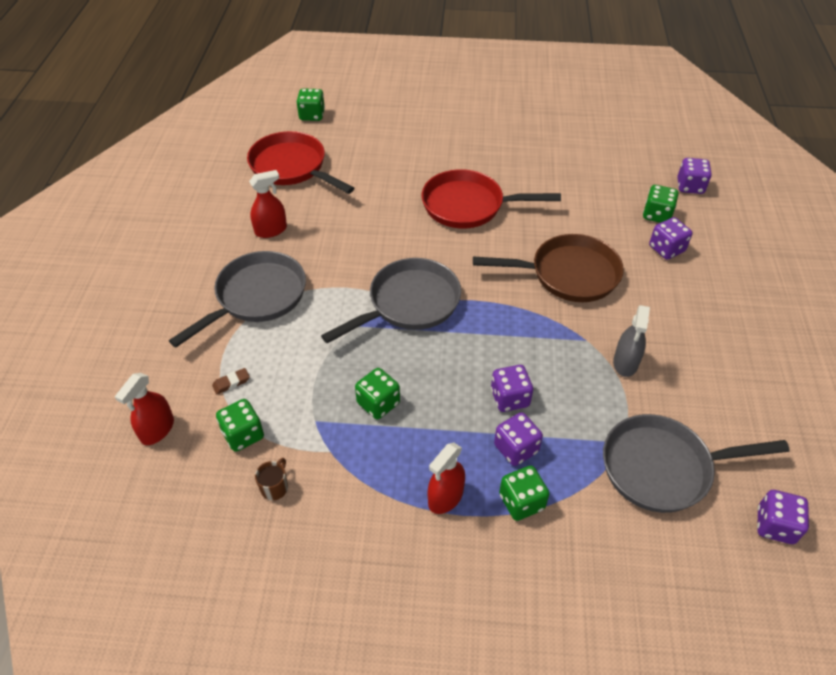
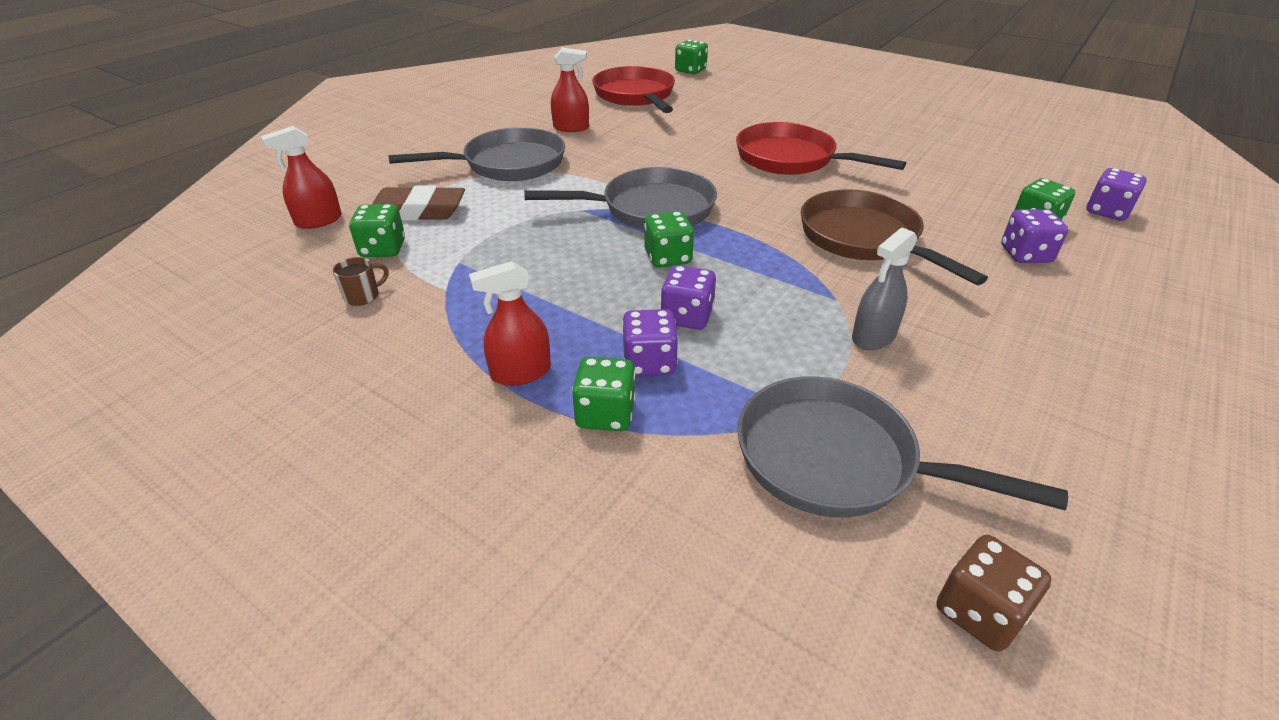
camera: 30 degrees right, 10 degrees down
brown eraser [212,368,250,394] -> brown eraser [372,185,465,221], size x2.33
green dice [355,368,400,419] -> green dice moved to [644,211,694,268]
brown pan [473,234,624,302] -> brown pan turned 150 degrees counterclockwise [801,189,988,285]
purple dice [757,490,809,544] -> brown dice [937,535,1051,652]

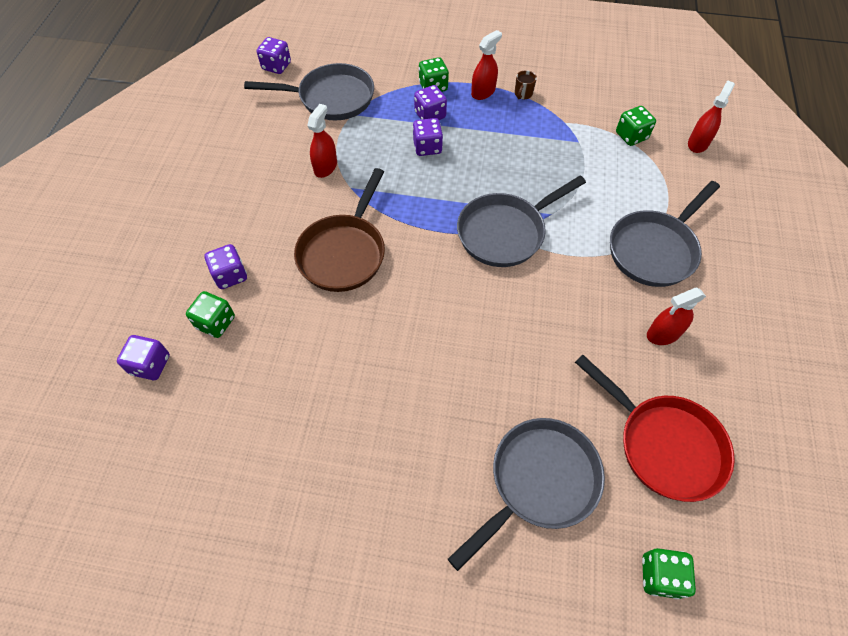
camera: 155 degrees right, 20 degrees up
brown mug [333,257,389,306] -> brown mug moved to [514,70,537,99]
brown eraser [372,185,465,221] -> none
green dice [644,211,694,268] -> none
red pan [736,122,906,175] -> none
brown pan [801,189,988,285] -> brown pan turned 75 degrees clockwise [294,168,385,292]
grey spray bottle [852,228,917,350] -> red spray bottle [307,104,337,178]
brown dice [937,535,1051,652] -> purple dice [257,37,291,74]
none -> grey pan [448,418,605,571]

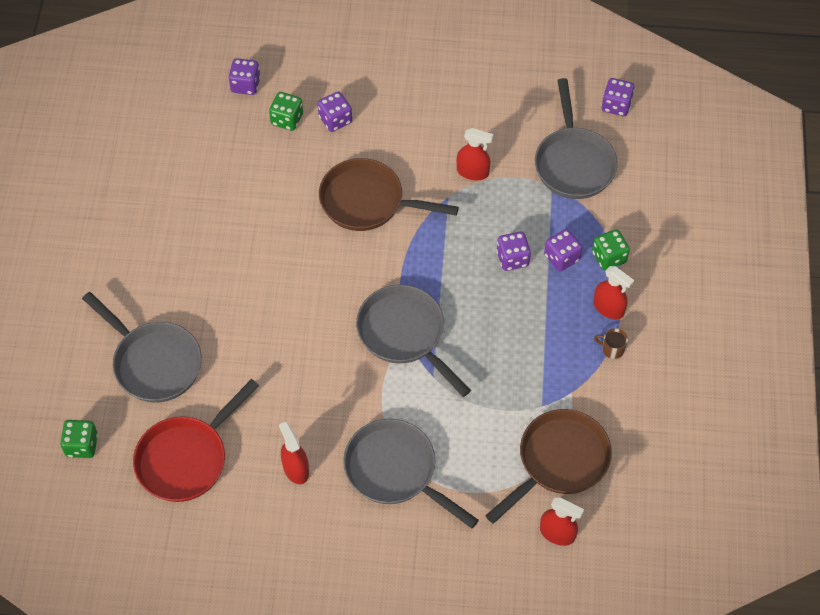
camera: 85 degrees right, 0 degrees up
green dice [616,106,656,146] -> brown pan [485,409,612,524]

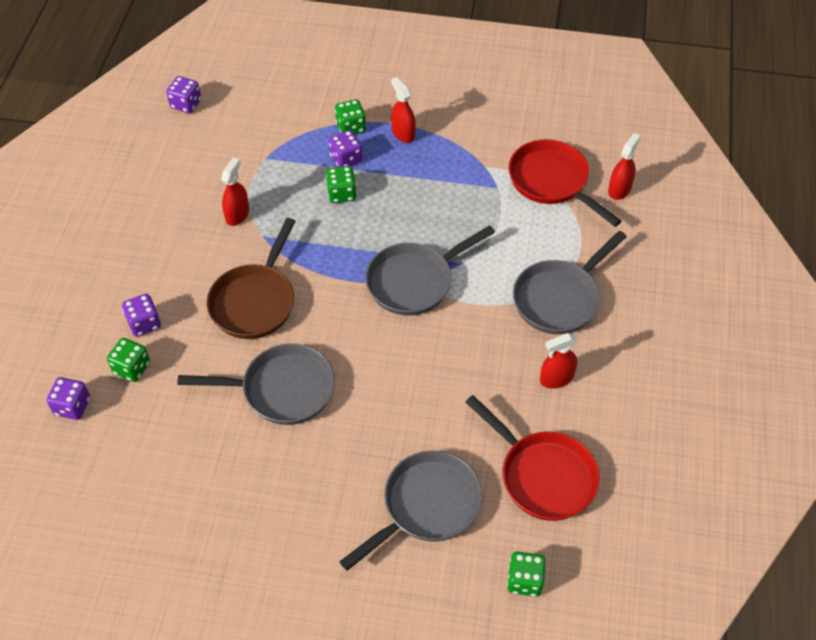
camera: 85 degrees left, 5 degrees down
brown pan [485,409,612,524] -> red pan [509,139,621,227]
purple dice [496,232,531,271] -> green dice [326,166,357,203]
grey pan [535,78,618,199] -> grey pan moved to [177,343,335,425]
red spray bottle [593,266,634,320] -> red spray bottle turned 75 degrees counterclockwise [391,77,416,143]
brown mug [594,328,628,359] -> none

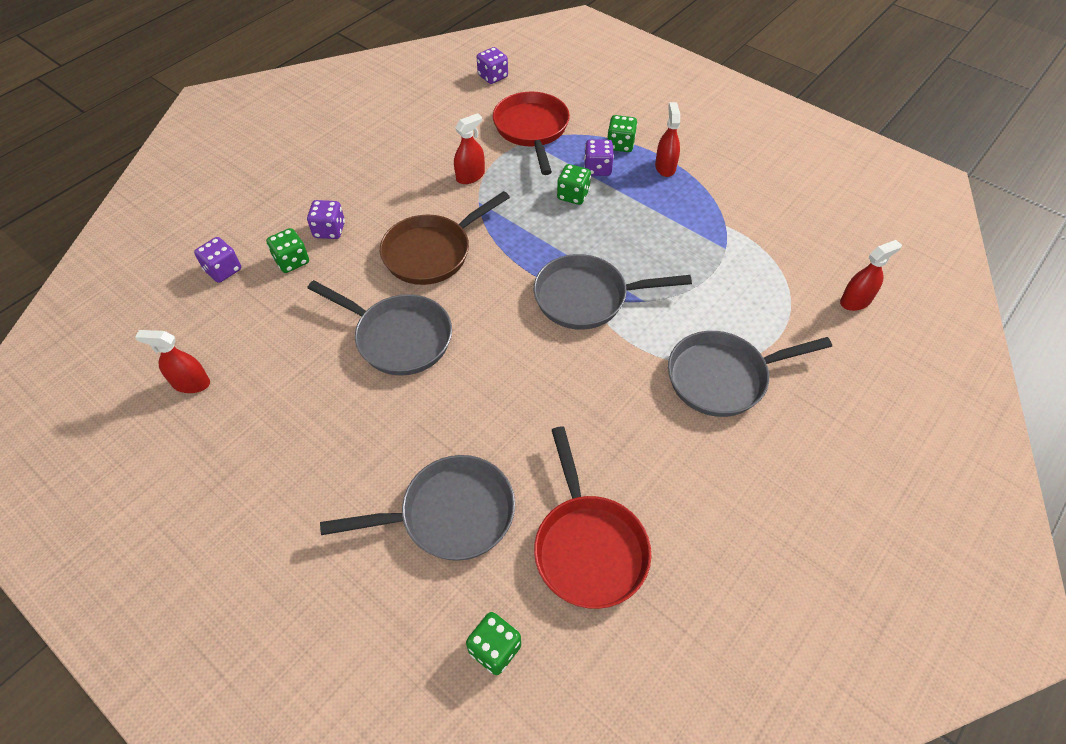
camera: 30 degrees right, 0 degrees up
red pan [509,139,621,227] -> red pan moved to [493,92,570,175]
red spray bottle [540,333,577,388] -> red spray bottle moved to [135,330,210,393]

